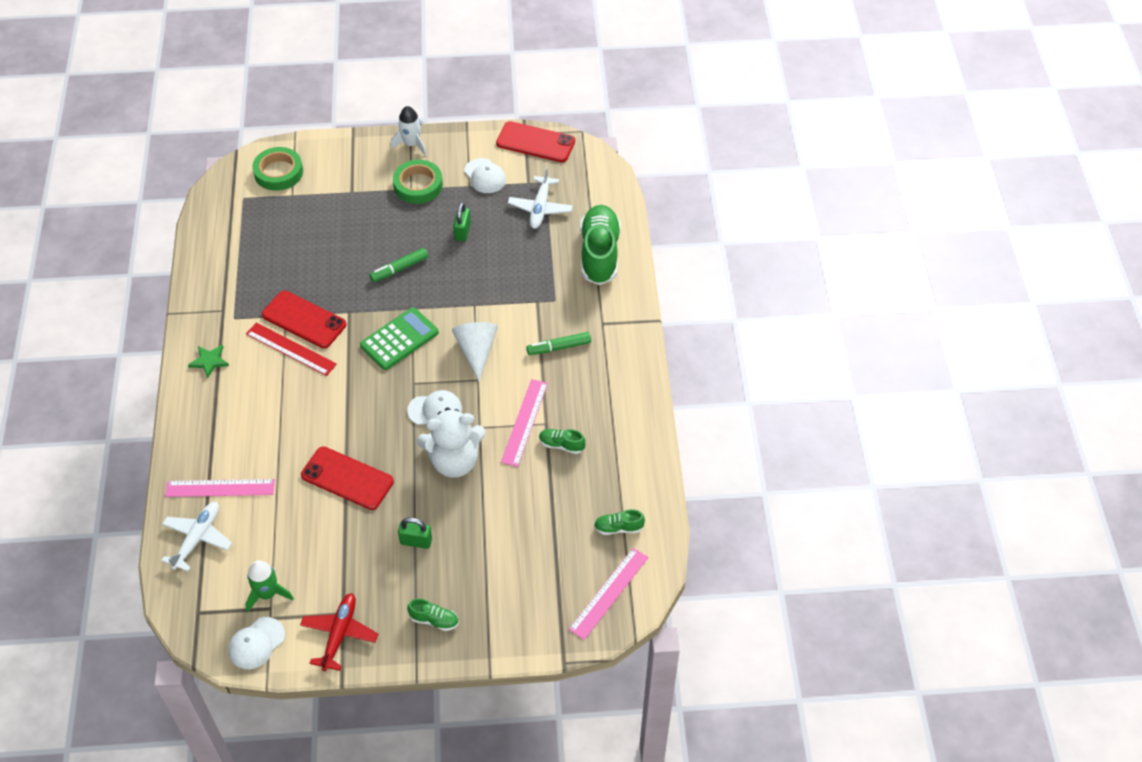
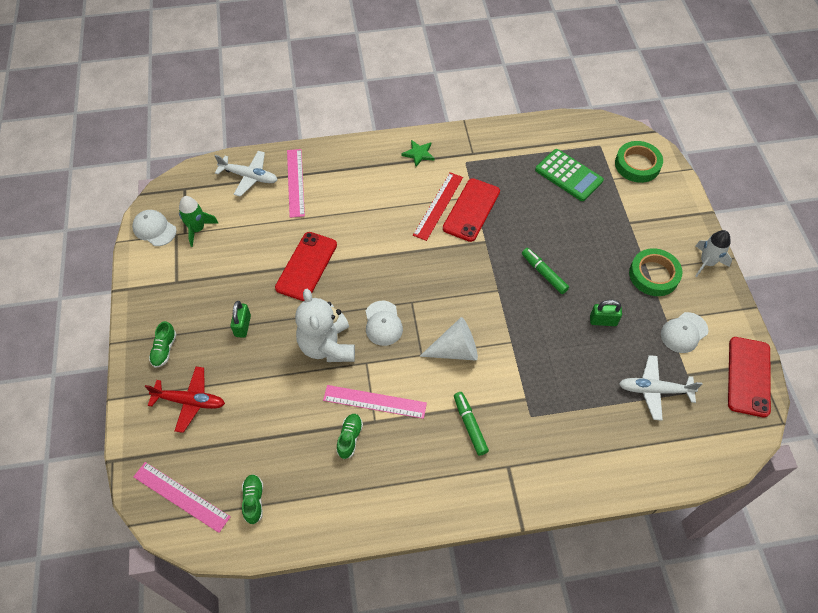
camera: 85 degrees right, 5 degrees up
red plane [300,593,378,671] -> red plane moved to [145,367,225,433]
green calculator [360,307,439,370] -> green calculator moved to [535,149,604,201]
green shoe [580,205,621,285] -> none

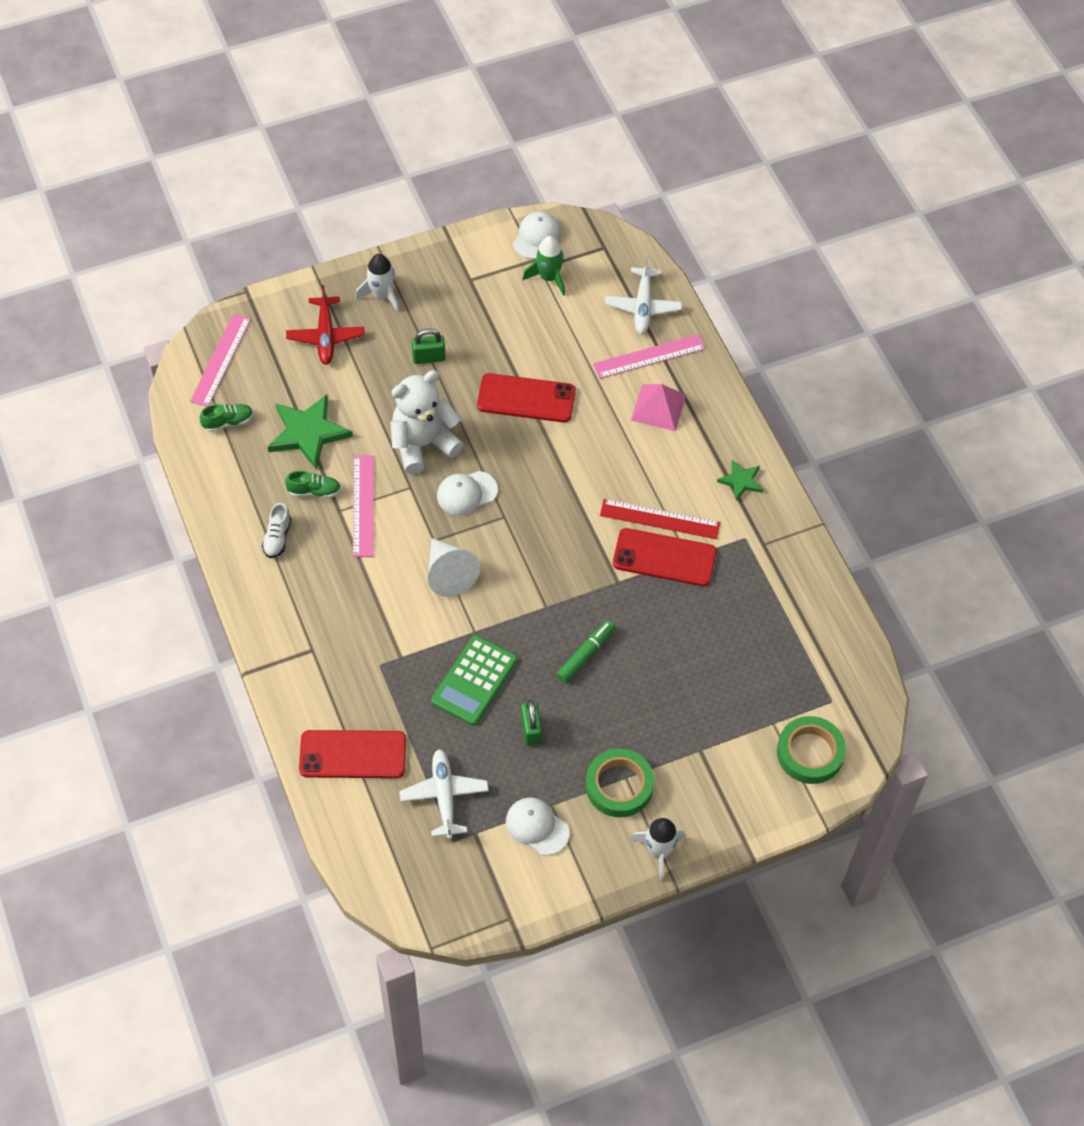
camera: 75 degrees right, 0 degrees up
green shoe [149,321,177,368] -> white rocket [355,254,399,312]
green marker [454,392,489,456] -> none
green calculator [535,149,604,201] -> green calculator moved to [431,635,517,726]
red phone [728,337,771,417] -> red phone moved to [299,730,406,778]
none -> white shoe [262,503,291,558]
none -> green star [268,394,353,469]
none -> pink pyramid [631,384,686,431]

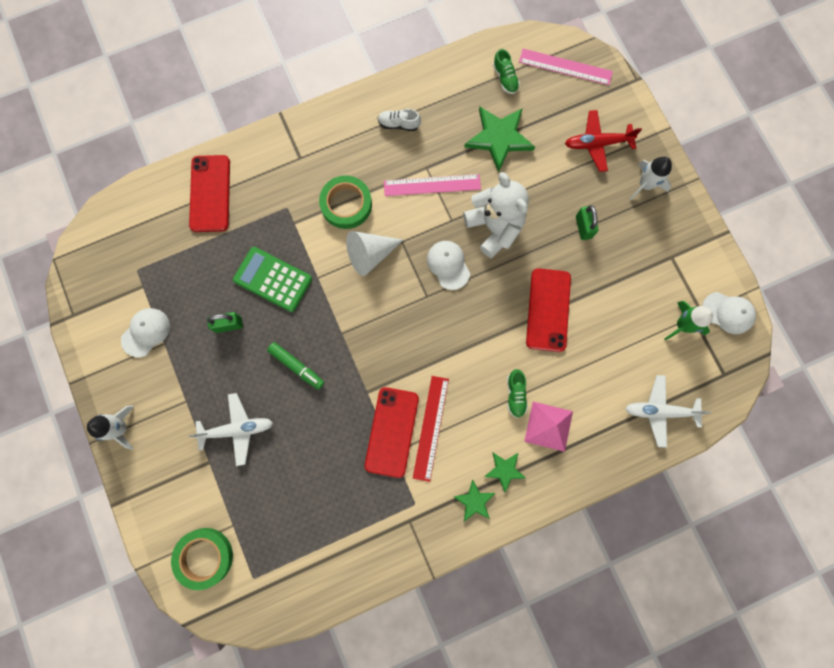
camera: 90 degrees right, 20 degrees up
green shoe [285,470,341,498] -> green shoe moved to [507,369,528,418]
white plane [399,749,489,839] -> white plane moved to [188,393,273,466]
green tape [586,749,654,817] -> green tape moved to [319,176,372,229]
pink ruler [593,334,706,379] -> none
none -> green star [484,452,526,493]

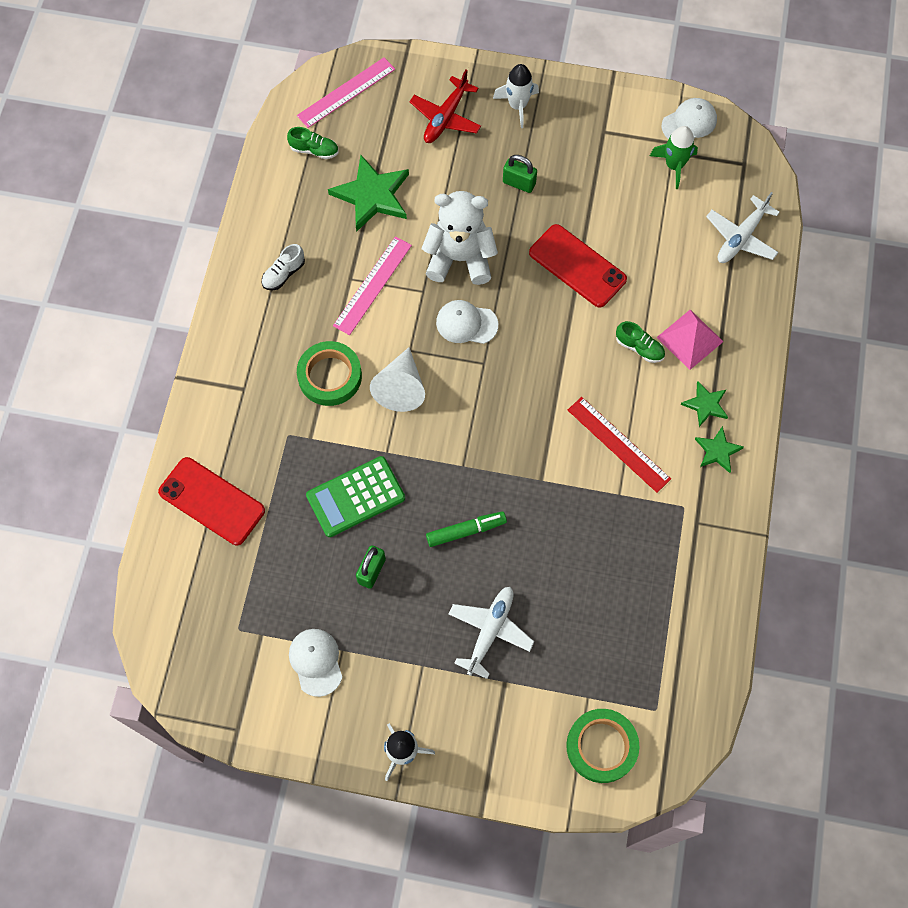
camera: 55 degrees left, 10 degrees down
red phone [365,387,419,478] -> none

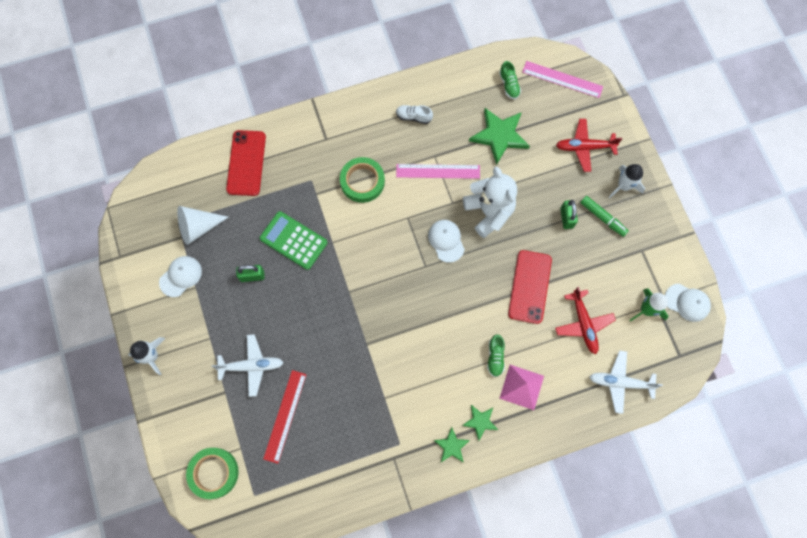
camera: 60 degrees right, 5 degrees up
white cone [370,347,425,412] -> white cone moved to [177,206,229,245]
green marker [426,511,507,547] -> green marker moved to [580,196,629,237]
red ruler [568,397,671,493] -> red ruler moved to [263,370,307,464]
none -> red plane [555,287,616,354]

